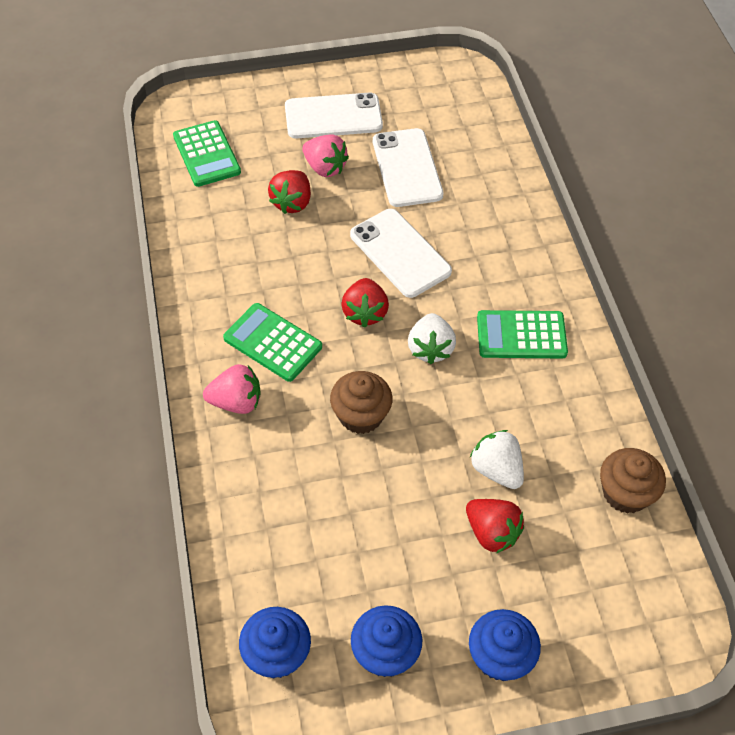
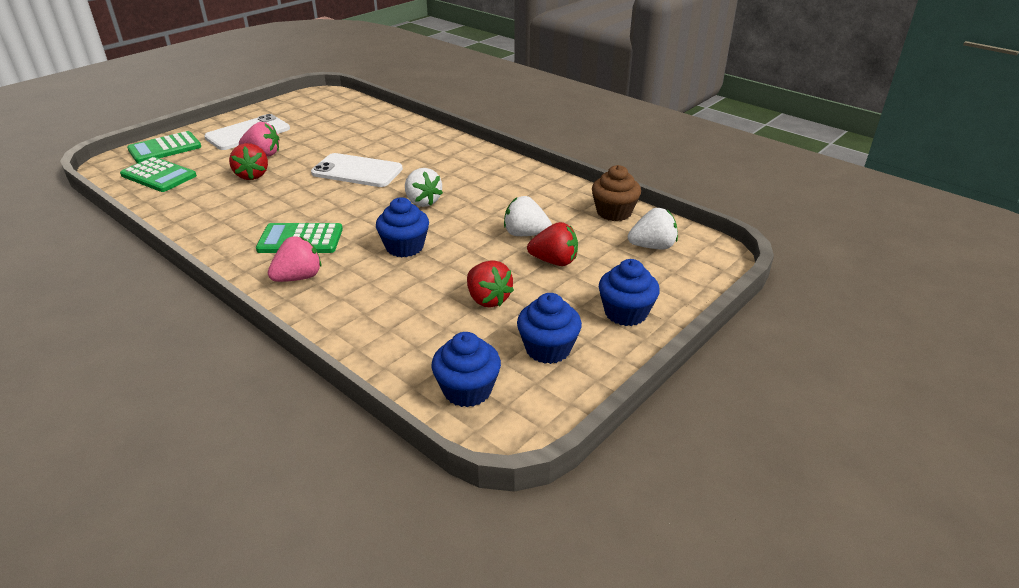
camera: 35 degrees left, 20 degrees down
brown cupcake [330,371,392,434] -> blue cupcake [376,197,429,257]
red strawberry [341,278,389,328] -> red strawberry moved to [467,260,514,307]
white phone [373,128,443,207] -> none
green calculator [477,310,568,358] -> green calculator moved to [127,131,201,163]
none -> white strawberry [628,208,678,249]

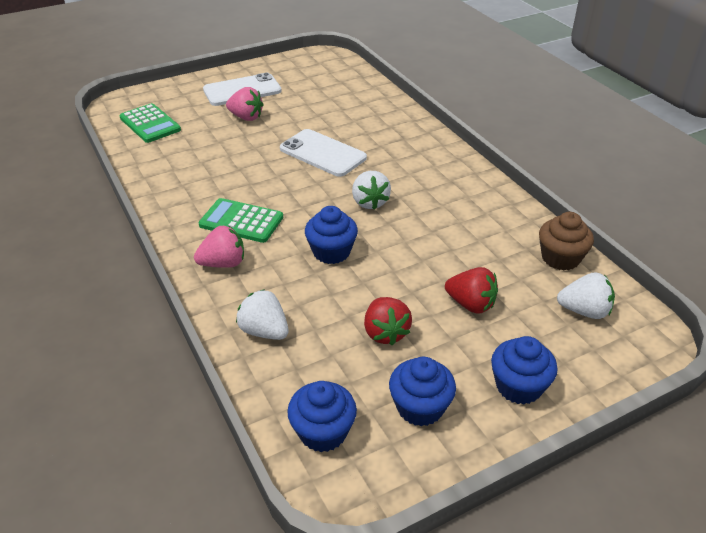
camera: 20 degrees right, 5 degrees up
green calculator [127,131,201,163] -> none
red strawberry [229,143,268,180] -> none
white strawberry [504,196,552,236] -> white strawberry moved to [236,289,289,340]

